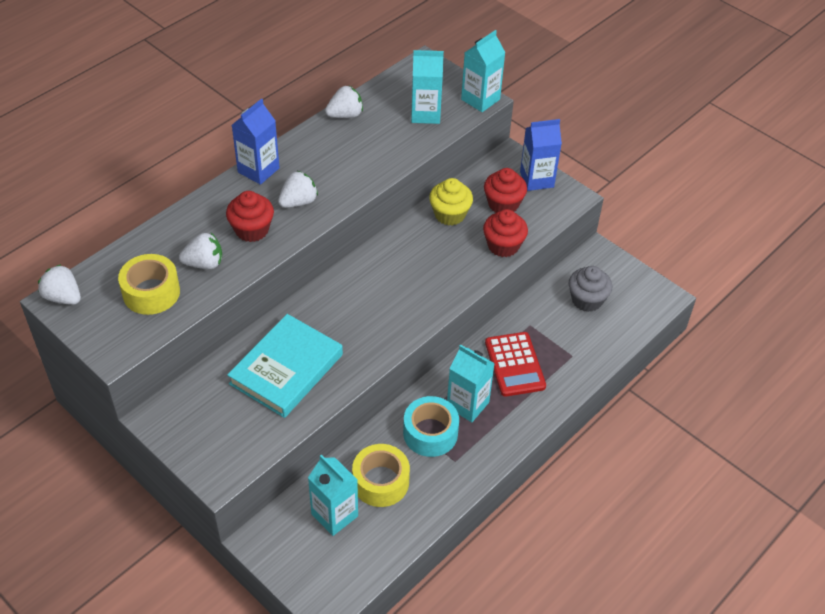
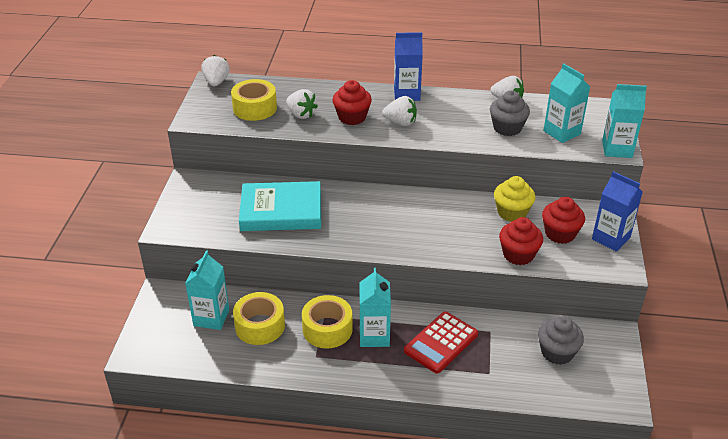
camera: 55 degrees right, 10 degrees down
turquoise tape [403,396,459,457] -> yellow tape [302,295,353,349]
none -> grey cupcake [490,91,530,136]

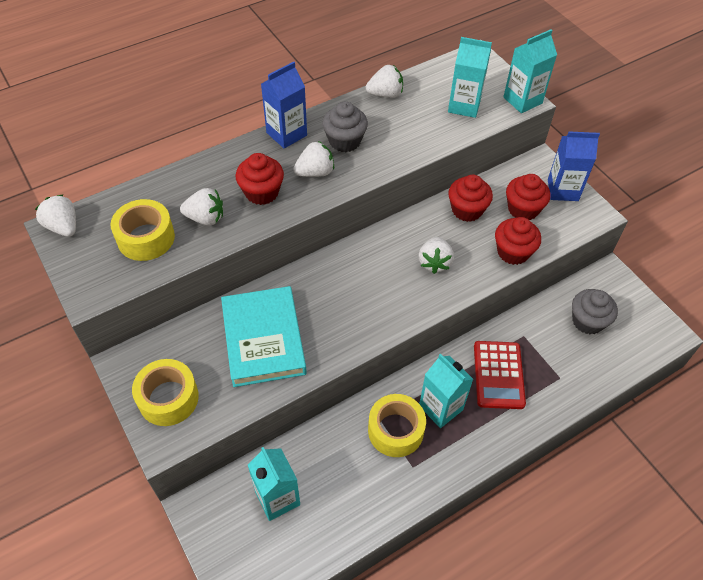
camera: 40 degrees left, 15 degrees up
yellow tape [233,292,285,345] -> yellow tape moved to [132,359,199,426]
turquoise book [239,181,321,231] -> turquoise book turned 60 degrees counterclockwise [221,286,307,387]
grey cupcake [490,91,530,136] -> grey cupcake moved to [322,101,368,152]
yellow cupcake [494,176,536,222] -> red cupcake [448,175,493,222]
none -> white strawberry [419,237,454,274]

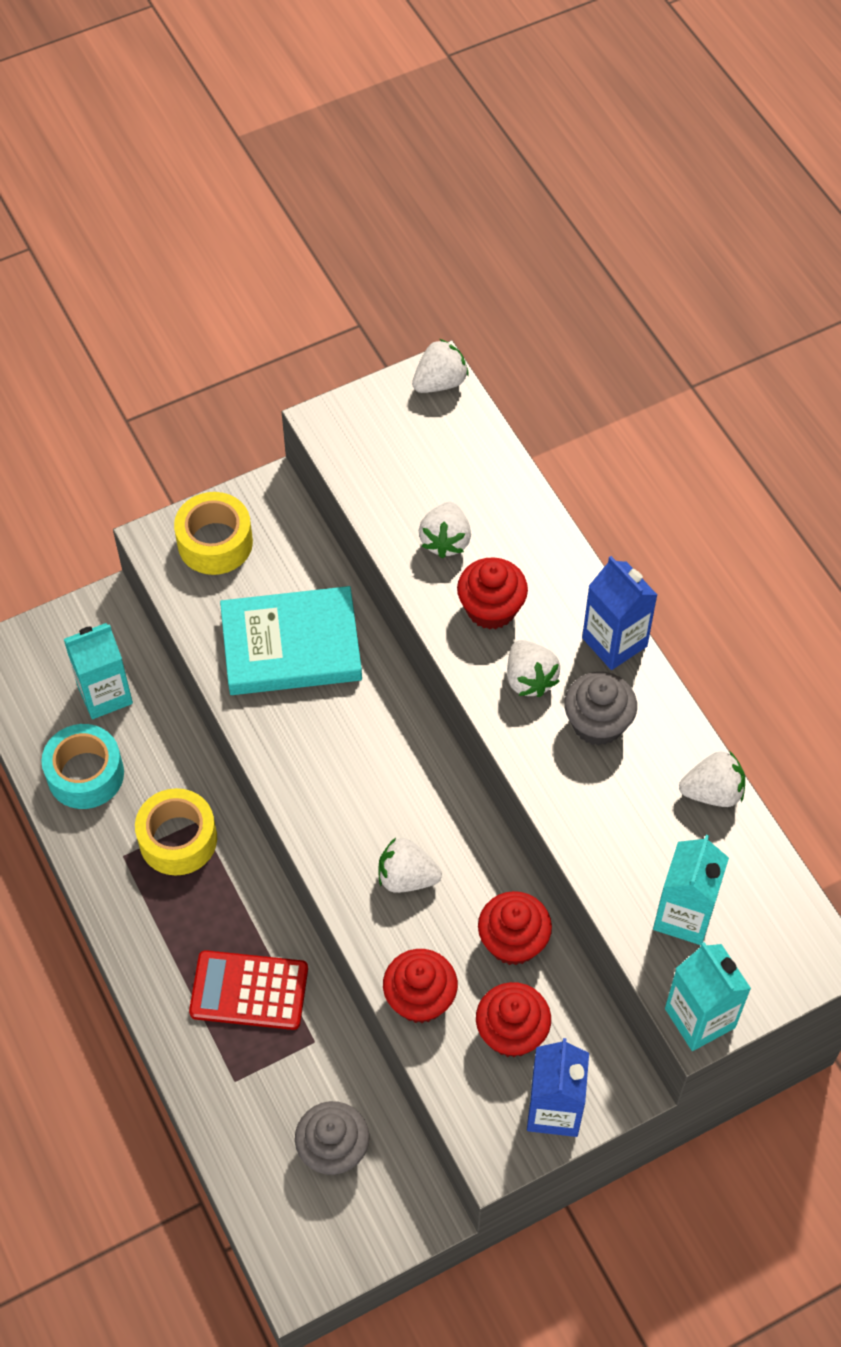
camera: 95 degrees right, 5 degrees up
yellow tape [111,199,175,261] -> none
white strawberry [366,65,403,98] -> white strawberry turned 90 degrees counterclockwise [679,751,745,807]
turquoise carton [419,354,473,428] -> none
none -> turquoise tape [42,724,124,809]

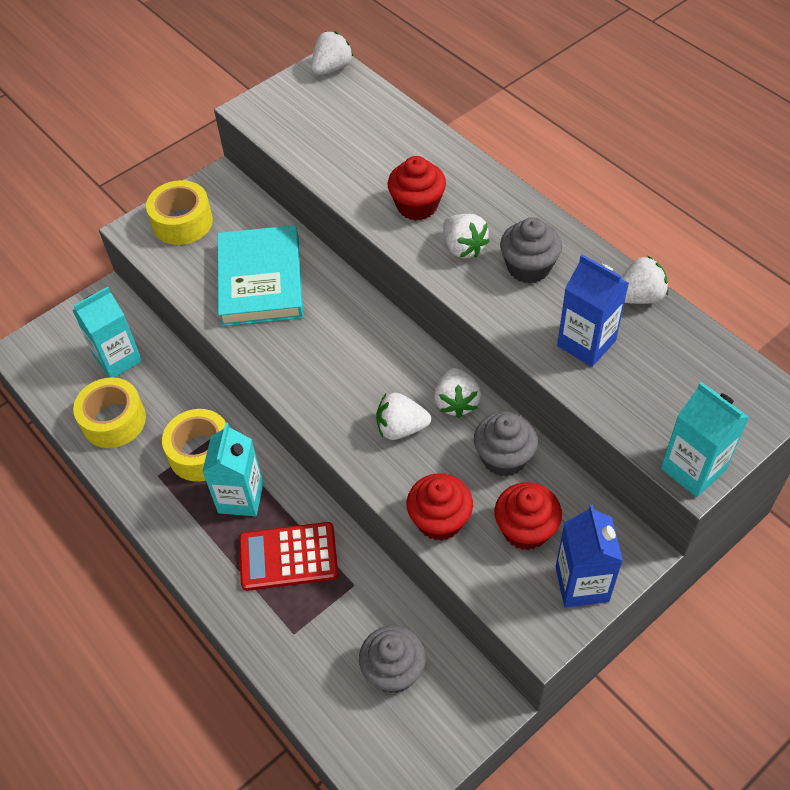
camera: 10 degrees left, 5 degrees down
turquoise tape [42,724,124,809] -> yellow tape [73,377,146,448]
turquoise book [220,586,362,695] -> turquoise book turned 75 degrees counterclockwise [218,225,304,326]
white strawberry [419,502,471,558] -> white strawberry moved to [434,368,481,418]
red cupcake [478,891,552,965] -> grey cupcake [474,412,538,477]
blue carton [582,556,657,670] -> blue carton moved to [557,254,629,367]
turquoise carton [653,835,729,945] -> turquoise carton moved to [202,423,264,516]

